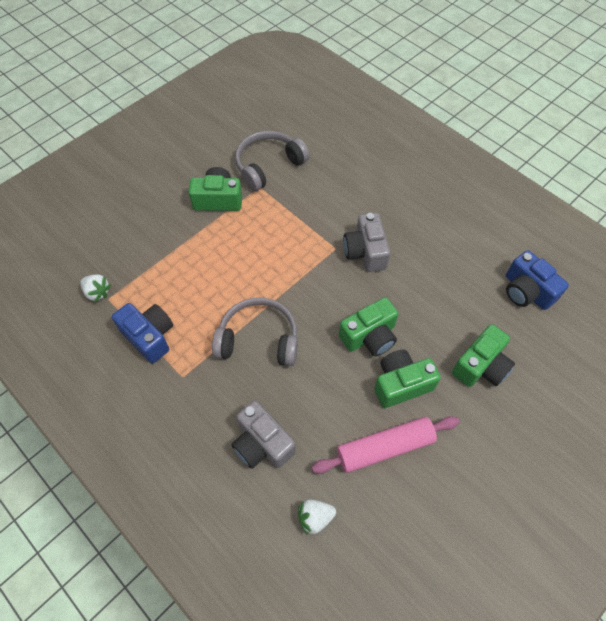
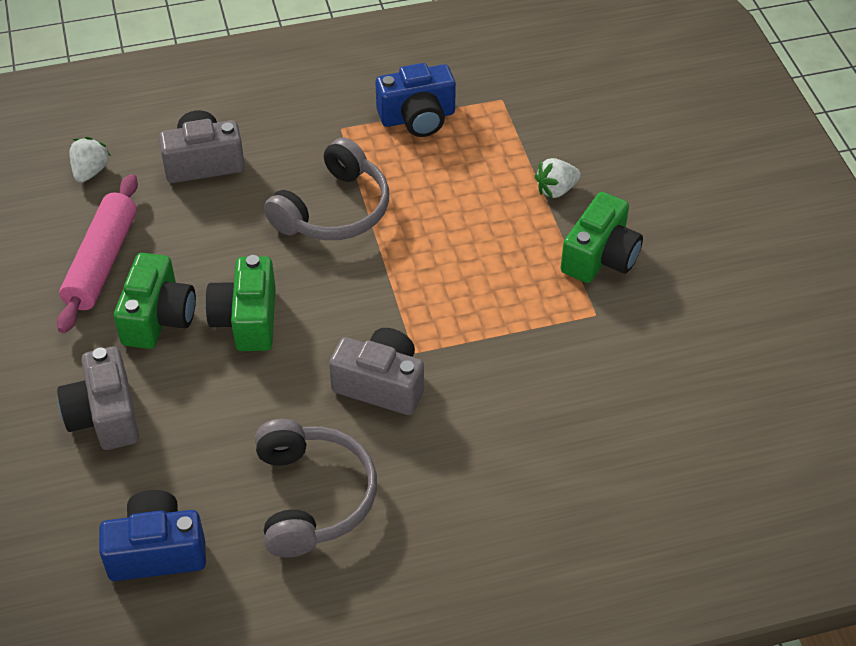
camera: 120 degrees right, 10 degrees down
white strawberry [80,274,111,302] -> white strawberry moved to [535,158,581,199]
grey headphones [235,131,309,192] -> grey headphones moved to [255,419,377,558]
green camera [452,324,515,387] -> grey camera [57,346,139,450]

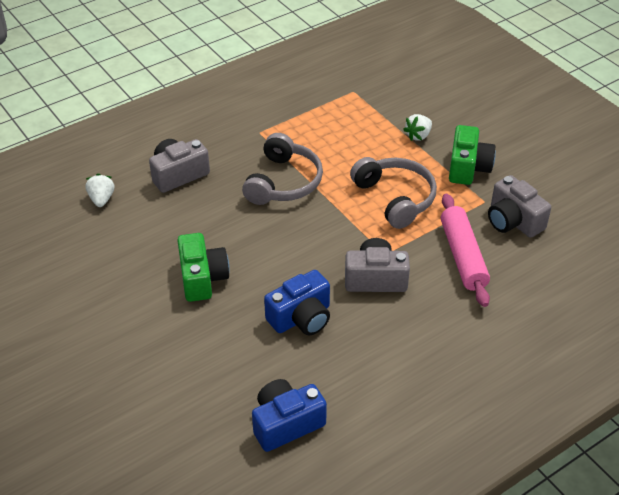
camera: 20 degrees left, 5 degrees down
pink rolling pin [57,174,138,333] -> pink rolling pin moved to [441,194,490,307]
grey camera [57,346,139,450] -> grey camera moved to [488,175,551,238]
green camera [205,255,276,351] -> none
grey headphones [255,419,377,558] -> grey headphones moved to [350,157,437,229]
blue camera [376,63,456,137] -> blue camera moved to [264,270,330,335]

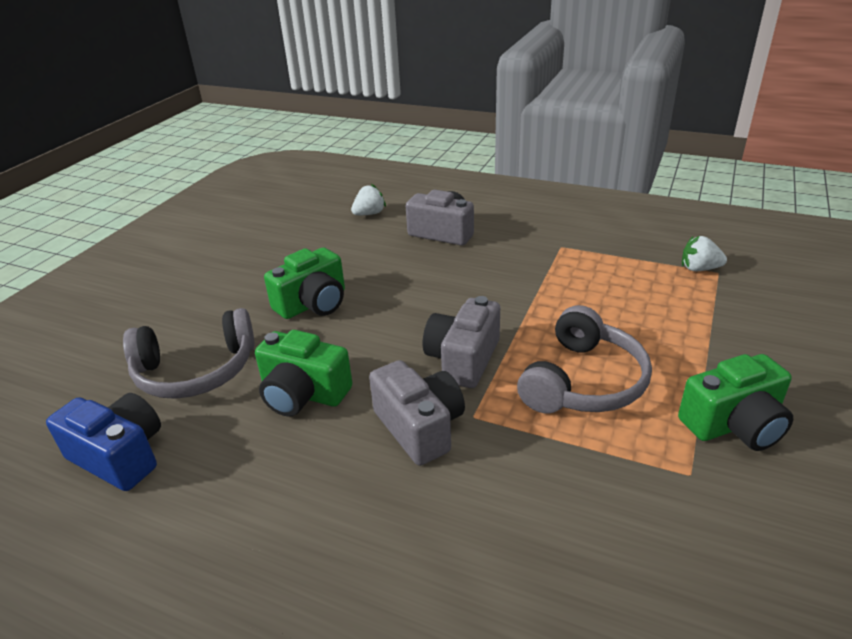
camera: 60 degrees right, 10 degrees down
grey headphones [242,133,323,205] -> grey headphones moved to [123,308,255,399]
blue camera [264,270,330,335] -> green camera [255,330,352,417]
white strawberry [403,114,432,141] -> white strawberry moved to [682,236,727,271]
pink rolling pin [441,194,490,307] -> none
grey camera [488,175,551,238] -> grey camera moved to [423,296,500,388]

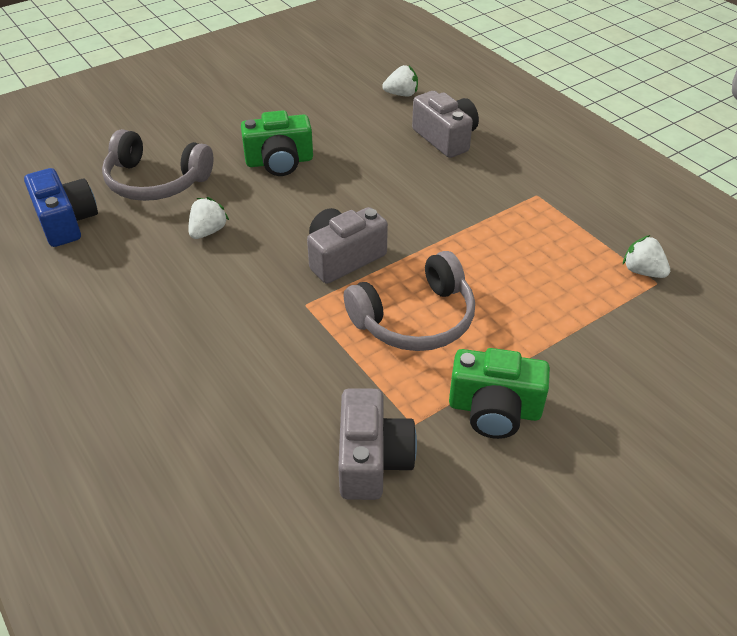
camera: 30 degrees right, 10 degrees up
green camera [255,330,352,417] -> white strawberry [189,197,229,239]
grey camera [369,360,465,466] -> grey camera moved to [338,388,417,500]

